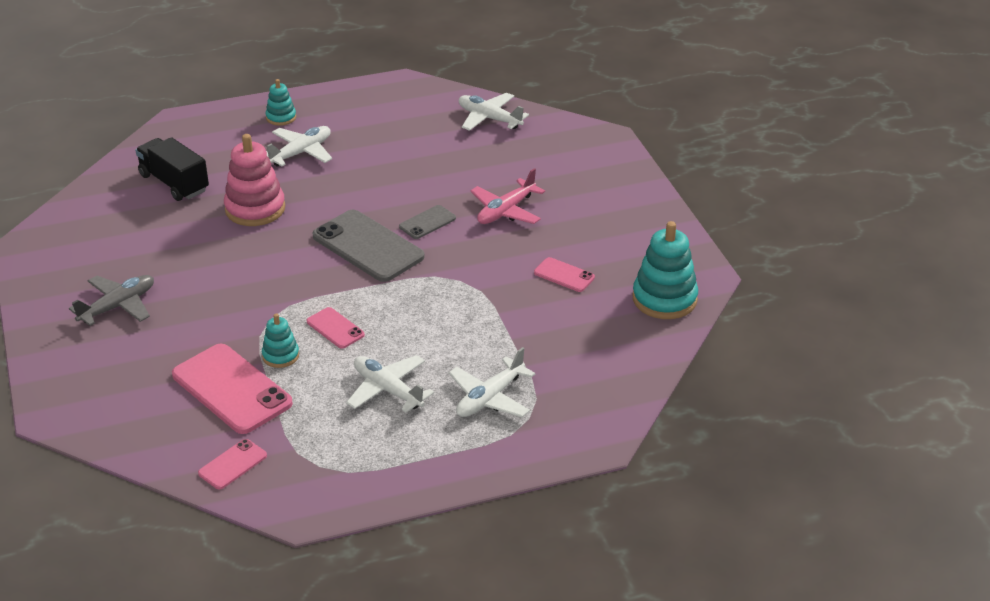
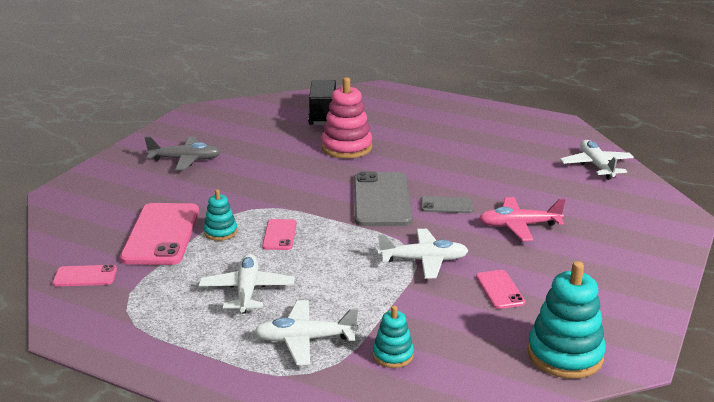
camera: 45 degrees right, 10 degrees down
turquoise stacking toy [266,79,296,126] -> turquoise stacking toy moved to [373,306,414,368]
white plane [266,126,332,167] -> white plane moved to [378,229,469,278]

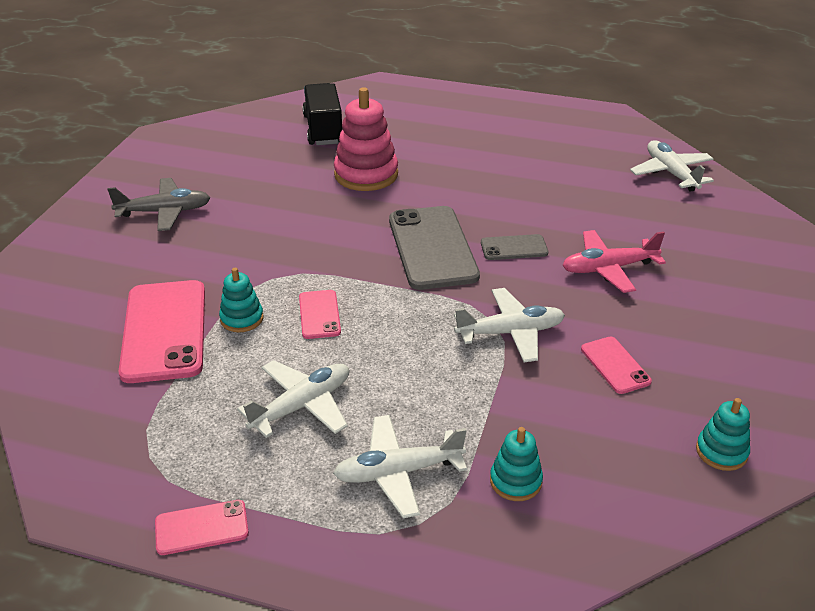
camera: 10 degrees left, 10 degrees up
pink phone [52,264,117,287] -> pink phone moved to [155,500,249,555]
white plane [199,254,294,314] -> white plane turned 60 degrees clockwise [237,360,349,438]
turquoise stacking toy [527,261,606,379] -> turquoise stacking toy [696,398,750,471], size x0.54

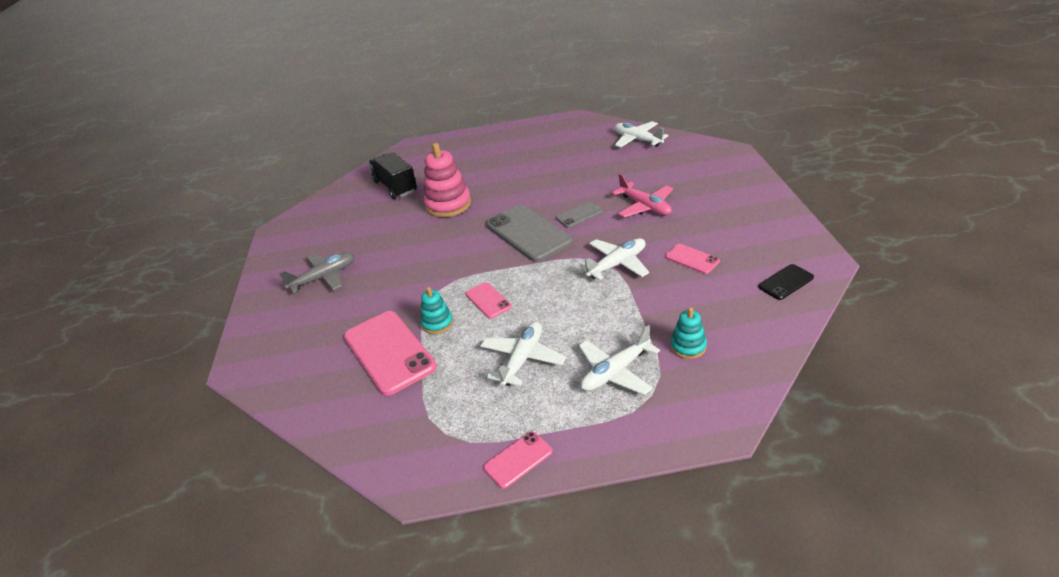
camera: 20 degrees left, 0 degrees up
pink plane [562,230,666,293] -> pink plane turned 90 degrees counterclockwise [612,174,673,218]
turquoise stacking toy [696,398,750,471] -> black phone [759,264,814,300]

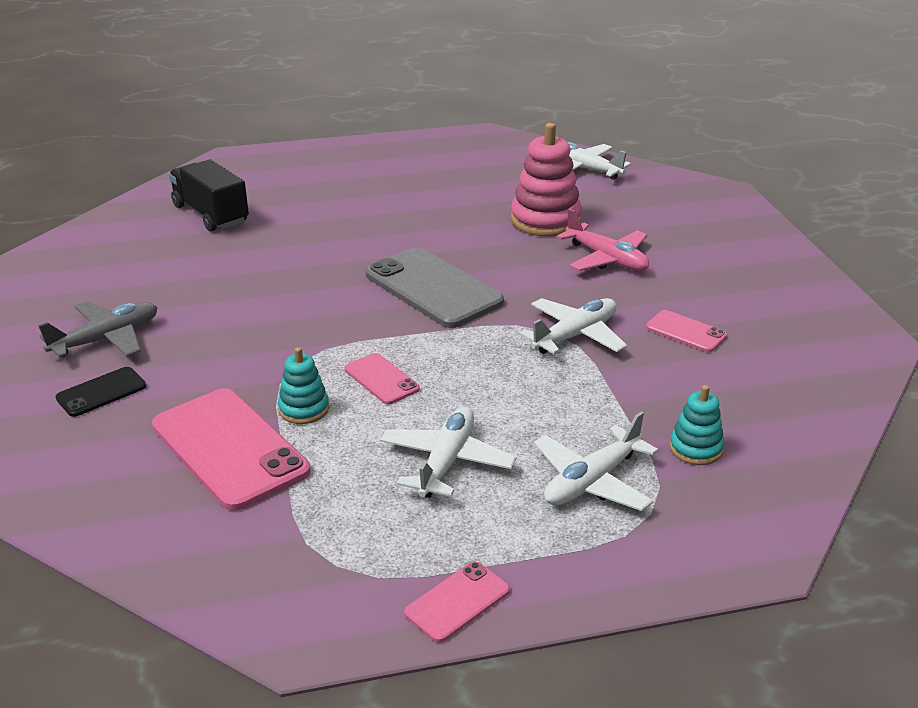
camera: 10 degrees left, 5 degrees down
pink stacking toy [423,143,471,217] -> pink stacking toy moved to [511,123,582,237]
grey phone [556,202,603,228] -> none
black phone [759,264,814,300] -> black phone moved to [55,367,146,417]

